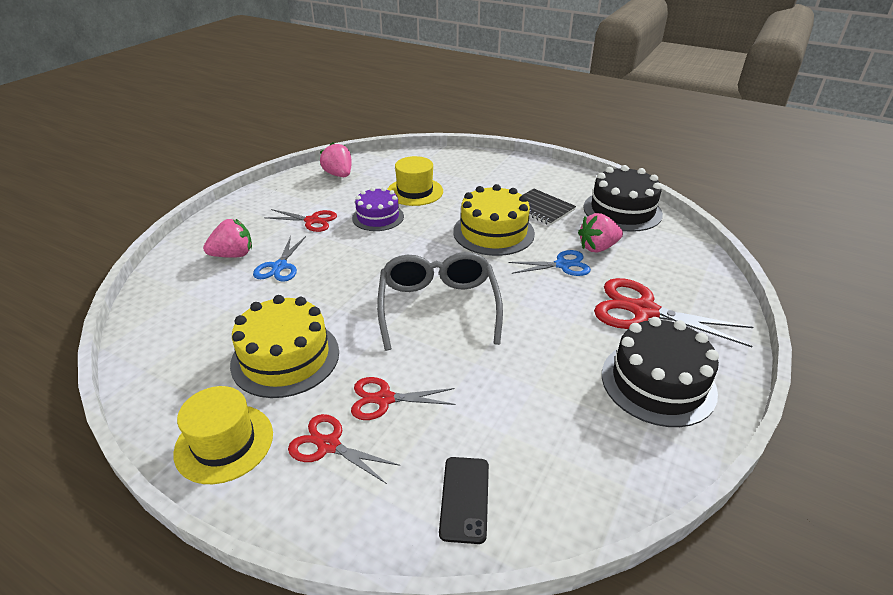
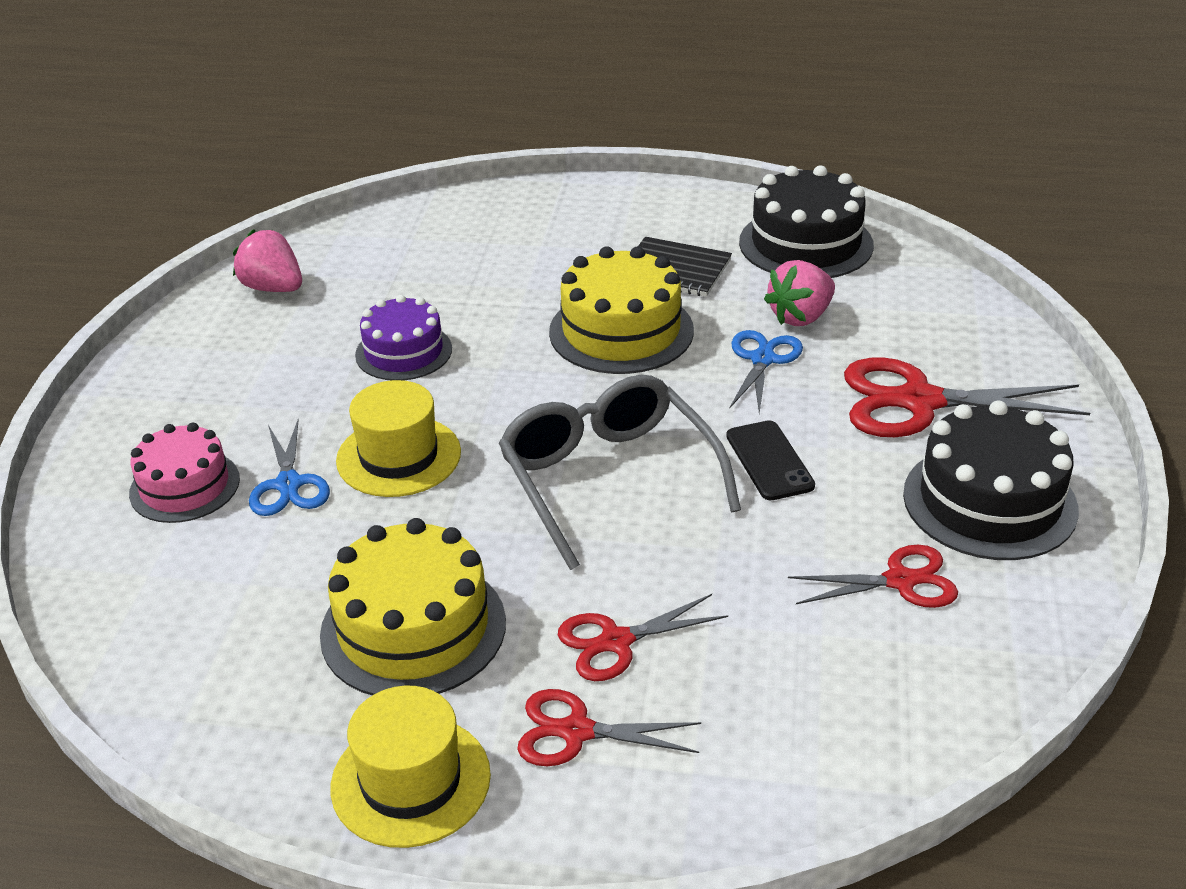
camera: 20 degrees left, 0 degrees up
pink strawberry [203,219,252,258] -> pink cake [129,423,240,523]
red scissors [264,209,337,232] -> red scissors moved to [788,545,958,608]
yellow hat [387,156,443,206] -> yellow hat moved to [336,380,461,497]
black phone [439,457,489,544] -> black phone moved to [726,420,815,500]
blue scissors [508,250,591,276] -> blue scissors turned 45 degrees counterclockwise [729,330,803,414]

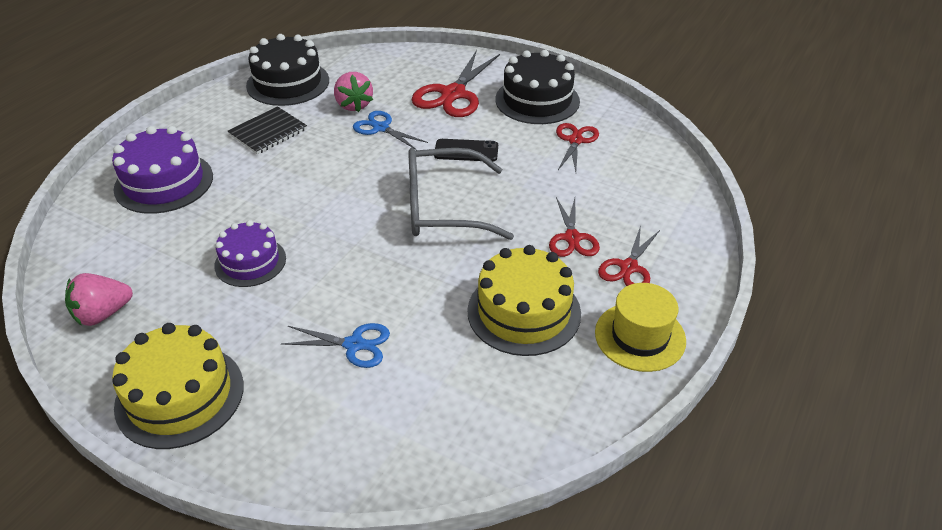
camera: 70 degrees left, 5 degrees up
pink cake [129,423,240,523] -> none
yellow hat [336,380,461,497] -> none
yellow cake [549,246,694,374] -> yellow cake moved to [112,323,244,449]
none -> purple cake [112,126,213,214]

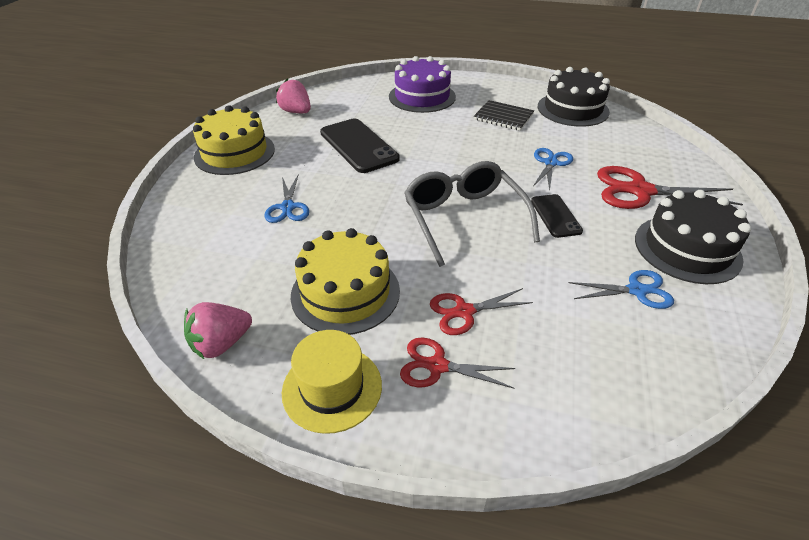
camera: 75 degrees right, 0 degrees up
purple cake [214,220,286,287] -> black phone [320,119,400,173]
pink strawberry [334,72,373,112] -> pink strawberry moved to [184,302,252,359]
red scissors [556,123,599,172] -> blue scissors [569,270,674,309]

